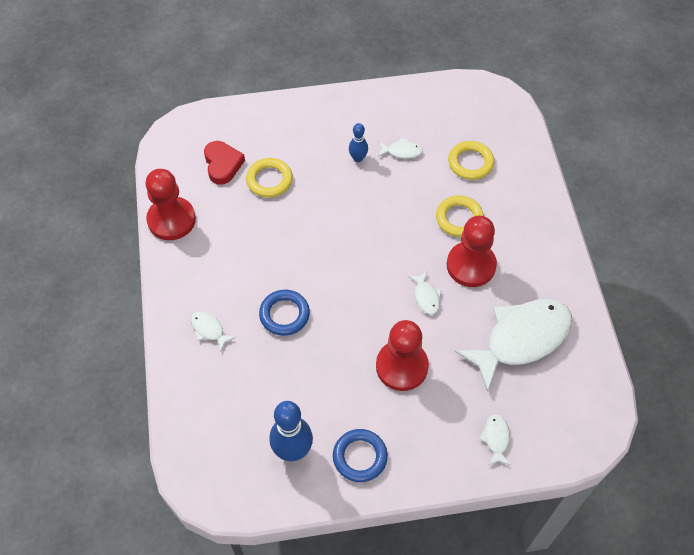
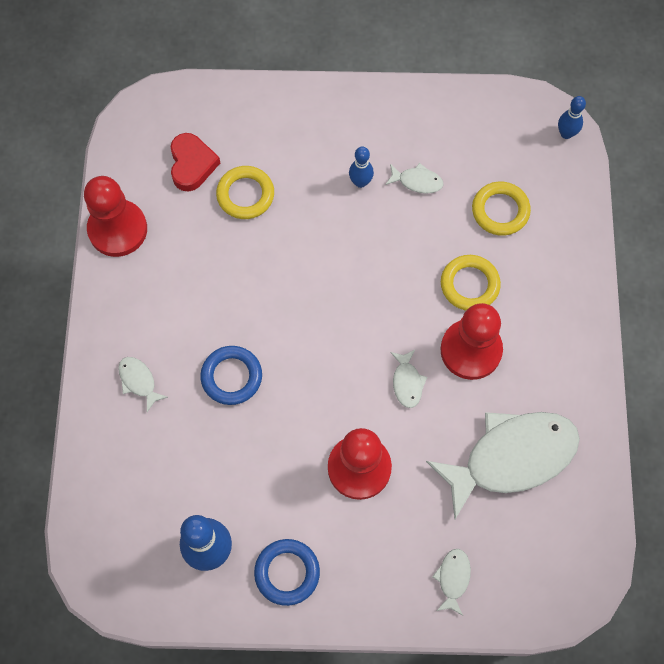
camera: 10 degrees right, 10 degrees up
none -> blue bowling pin [558,96,586,139]

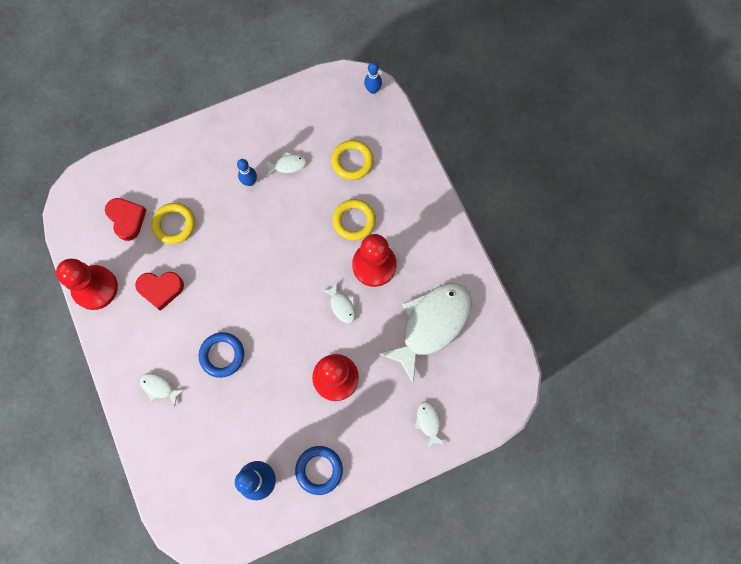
camera: 25 degrees left, 5 degrees up
none -> red heart [135,272,184,311]

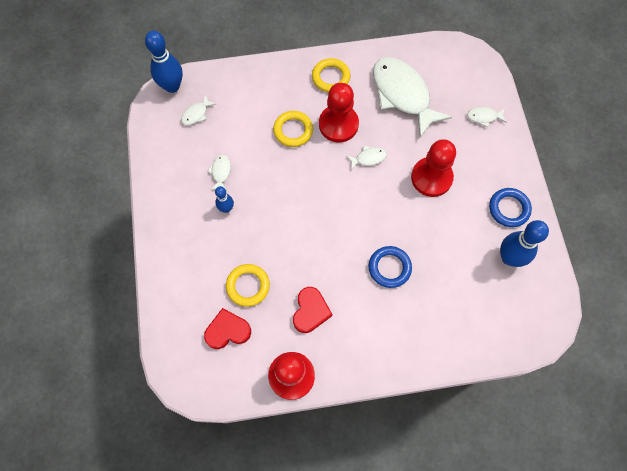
camera: 75 degrees left, 5 degrees down
white fish [140,373,185,406] -> white fish moved to [181,95,216,125]
yellow ring [331,140,374,180] -> yellow ring moved to [312,58,350,92]
blue bowling pin [364,62,382,94] -> blue bowling pin [145,31,183,93], size x1.82

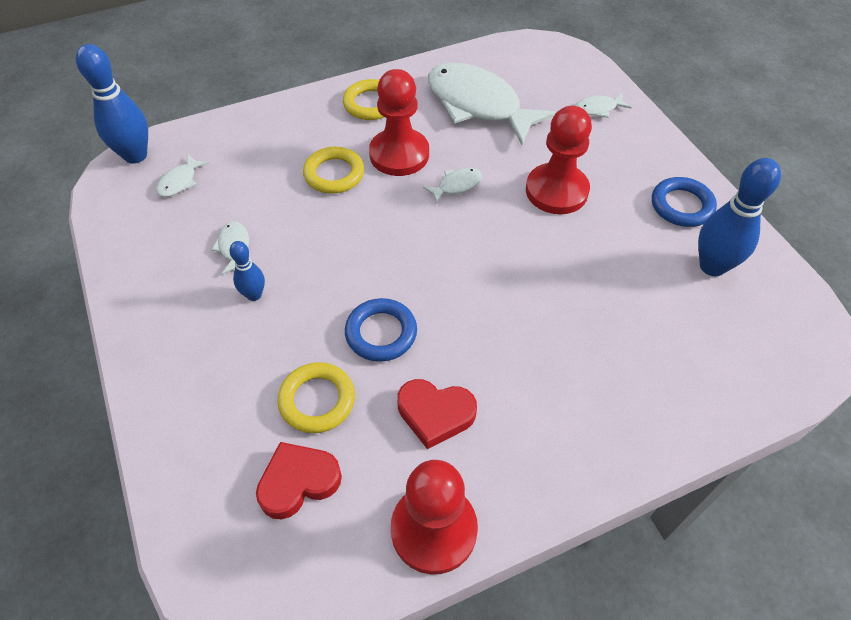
camera: 15 degrees left, 15 degrees down
red heart [293,287,332,333] -> red heart turned 105 degrees clockwise [397,379,477,449]
blue ring [369,246,412,288] -> blue ring moved to [345,298,417,362]

